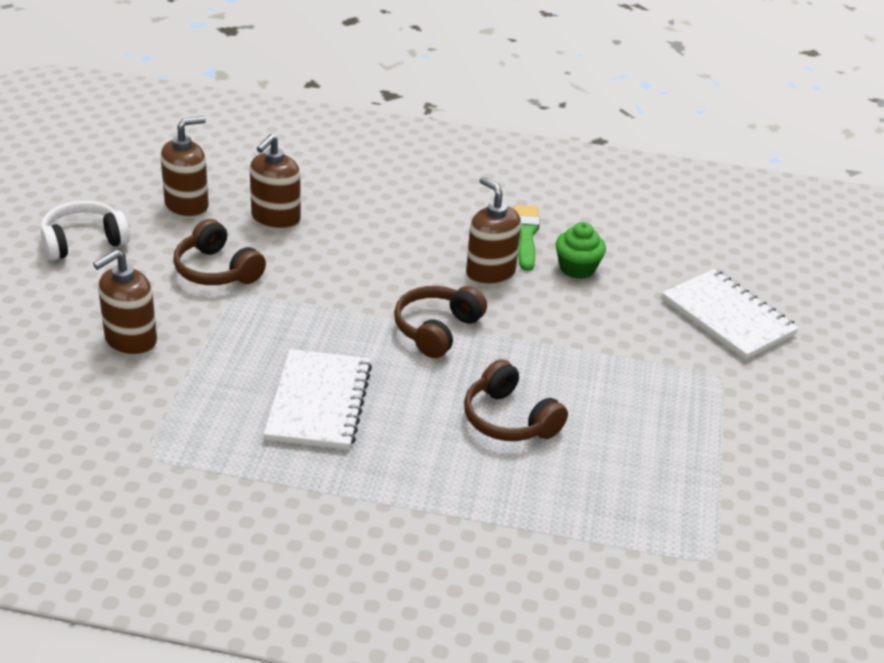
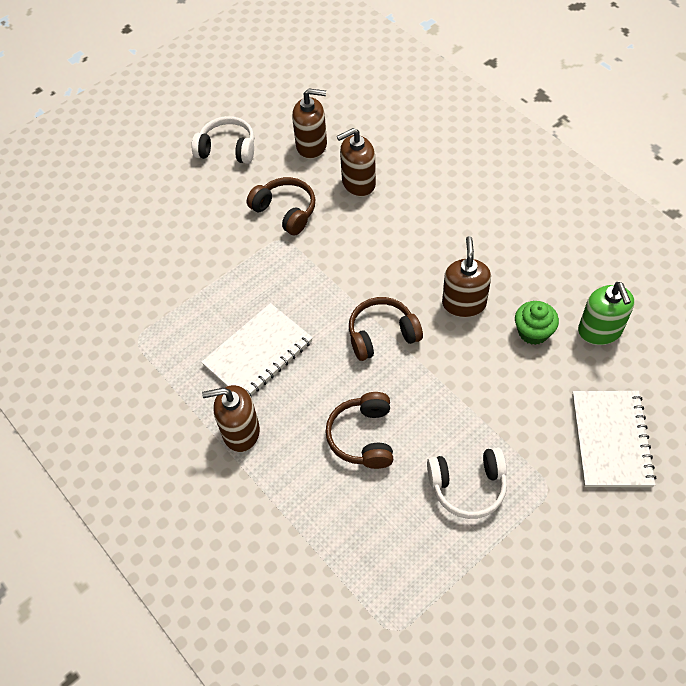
camera: 45 degrees right, 20 degrees up
brown soap dispenser [93,249,157,356] -> brown soap dispenser moved to [202,385,260,452]
brown headphones [173,219,266,285] -> brown headphones turned 135 degrees clockwise [247,177,315,235]
green brush [513,205,540,271] -> none
none -> white headphones [427,447,507,519]
none -> green soap dispenser [578,282,634,345]

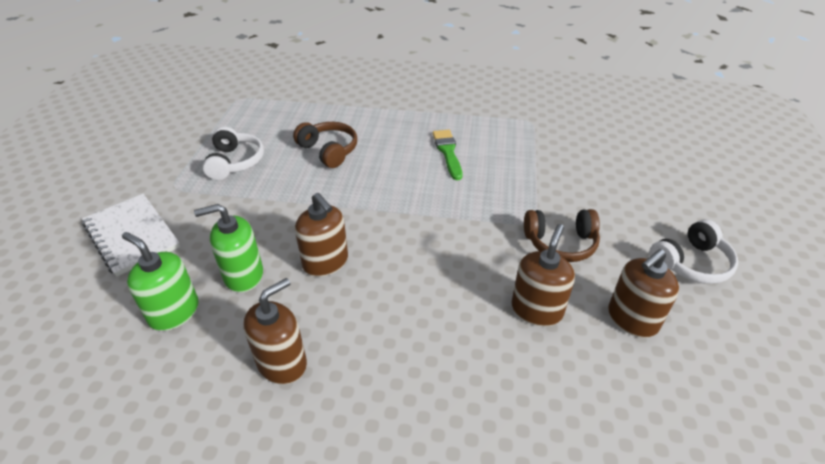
camera: 135 degrees right, 15 degrees down
white notebook [201,303,313,397] -> green brush [433,130,463,180]
brown soap dispenser [202,385,260,452] -> brown soap dispenser moved to [243,278,307,384]
brown headphones [349,297,423,361] -> none
white headphones [427,447,507,519] -> white headphones turned 135 degrees clockwise [203,126,264,180]
green cupcake [515,301,559,345] -> green soap dispenser [194,204,263,293]

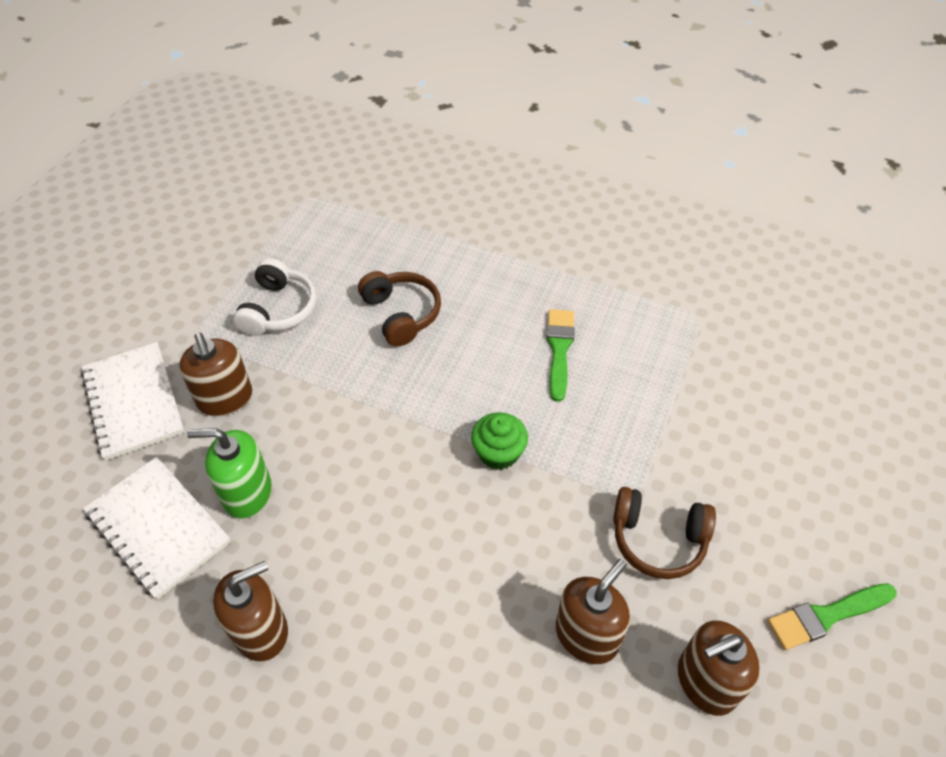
camera: 15 degrees right, 10 degrees up
green soap dispenser [122,232,199,331] -> white notebook [83,457,231,600]
brown soap dispenser [295,193,348,277] -> brown soap dispenser moved to [179,332,252,417]
white headphones [649,219,738,284] -> green brush [768,583,897,650]
none -> green cupcake [471,412,528,470]

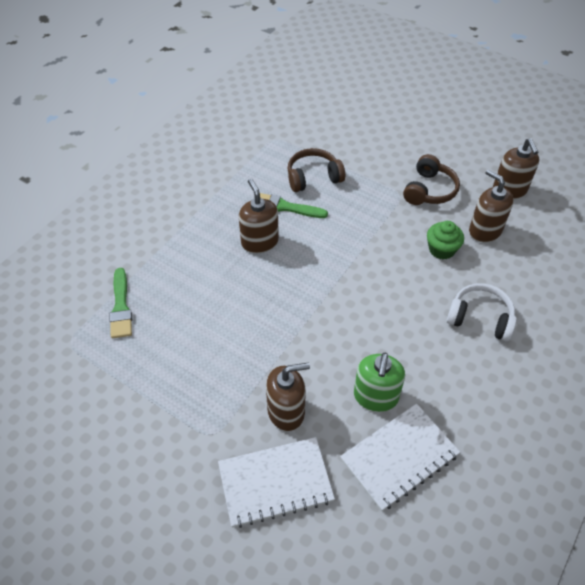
camera: 80 degrees left, 0 degrees up
brown soap dispenser [213,561,288,661] -> brown soap dispenser moved to [239,179,279,253]
white headphones [233,258,316,336] -> white headphones moved to [447,283,517,342]
brown headphones [358,271,441,347] -> brown headphones moved to [287,148,345,192]
green cupcake [471,412,528,470] -> green cupcake moved to [427,221,464,260]
green brush [768,583,897,650] -> green brush moved to [110,268,132,338]

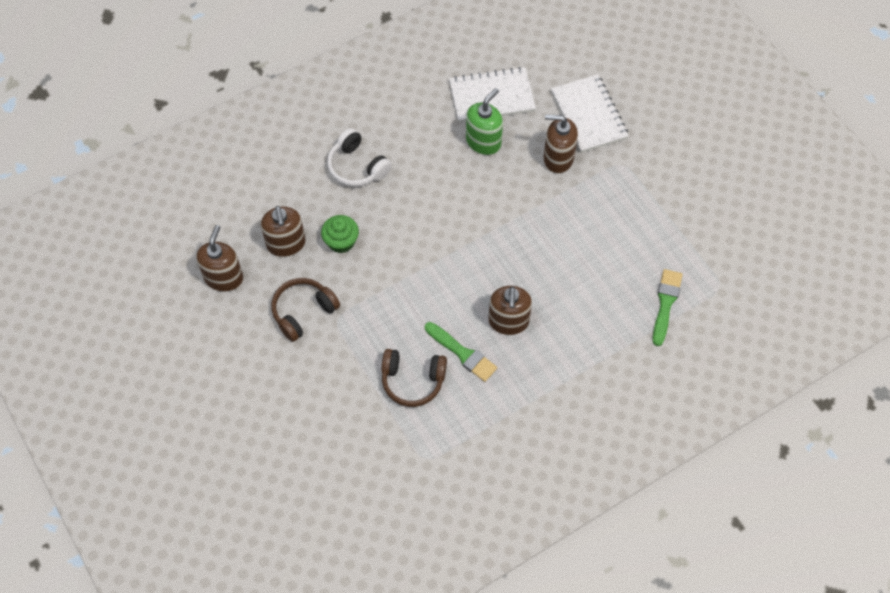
camera: 155 degrees left, 10 degrees up
white notebook [218,437,335,528] -> white notebook turned 60 degrees clockwise [551,74,629,153]

